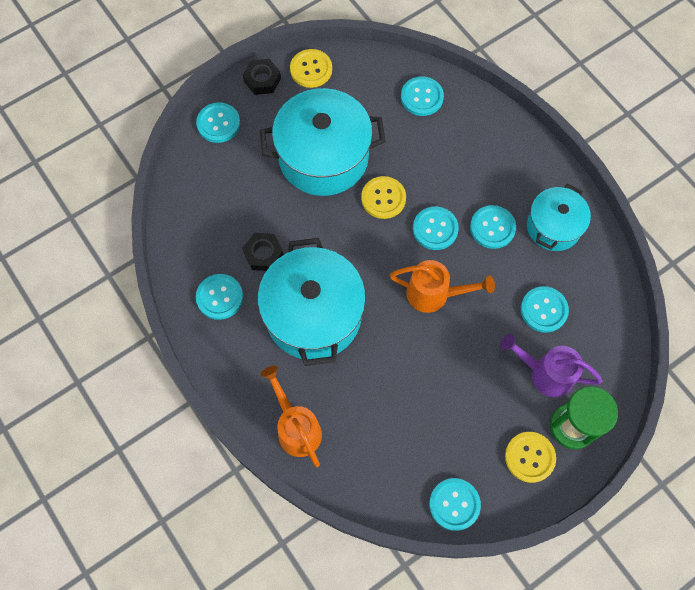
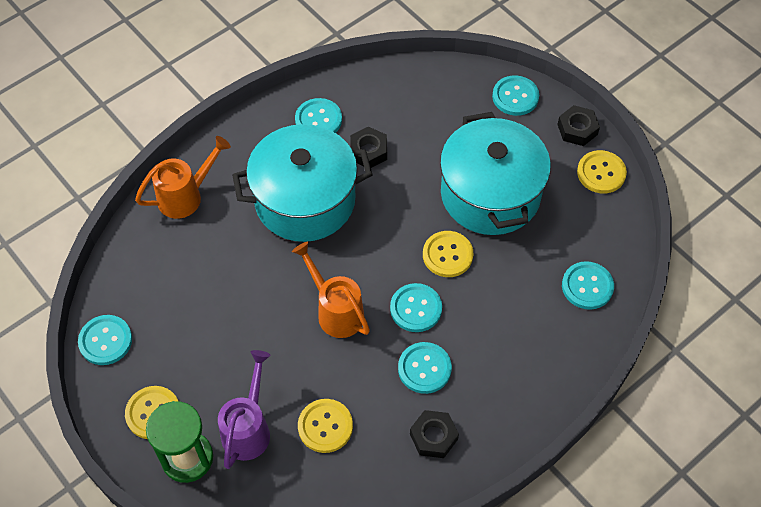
camera: 85 degrees right, 10 degrees down
orange watering can [390,260,495,313] -> orange watering can turned 135 degrees clockwise [292,242,370,338]
turquoise button [521,286,569,333] -> yellow button [298,399,353,453]
turquoise pot [527,184,591,251] -> black nut [410,410,459,458]

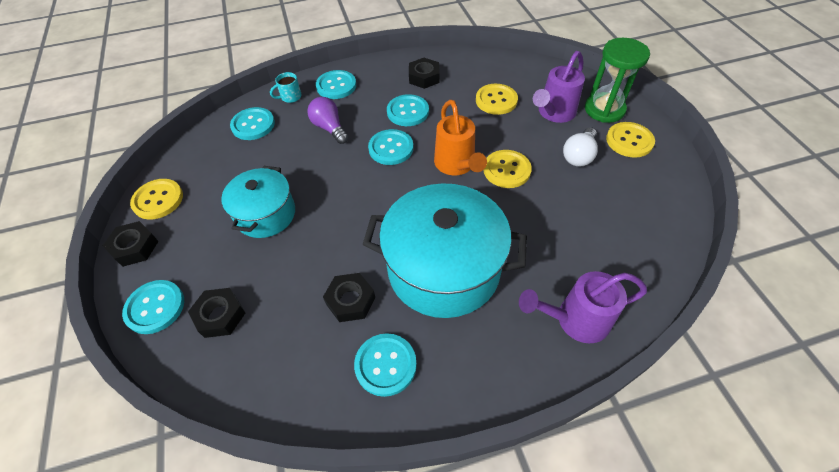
camera: 155 degrees left, 5 degrees down
turquoise button [78,315,132,365] -> turquoise button moved to [316,70,356,99]
orange watering can [135,136,231,219] -> purple watering can [519,271,647,343]
yellow button [423,231,473,277] -> yellow button moved to [484,150,532,188]
turquoise pot [440,112,551,235] -> turquoise pot [221,166,295,238], size x0.59
none -> black nut [188,288,245,338]
none -> turquoise mug [270,72,302,103]
none -> purple light bulb [307,97,348,144]
none -> white light bulb [563,127,598,167]

